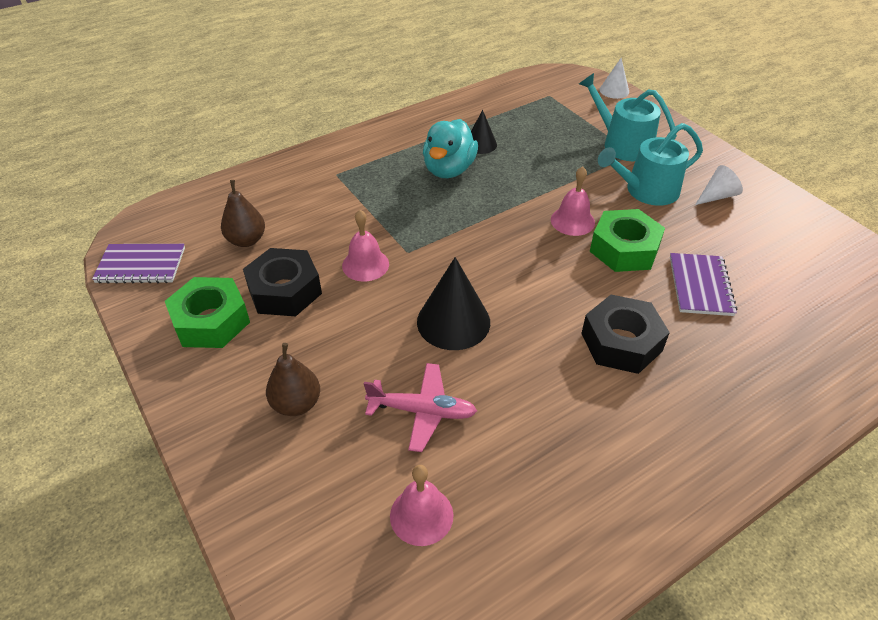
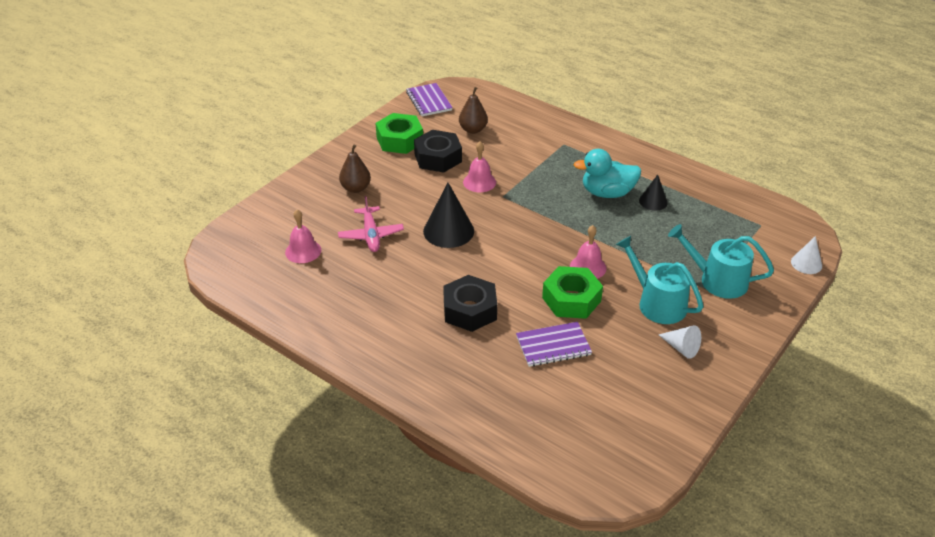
camera: 70 degrees right, 5 degrees down
turquoise watering can [579,73,677,161] -> turquoise watering can turned 90 degrees counterclockwise [668,224,774,299]

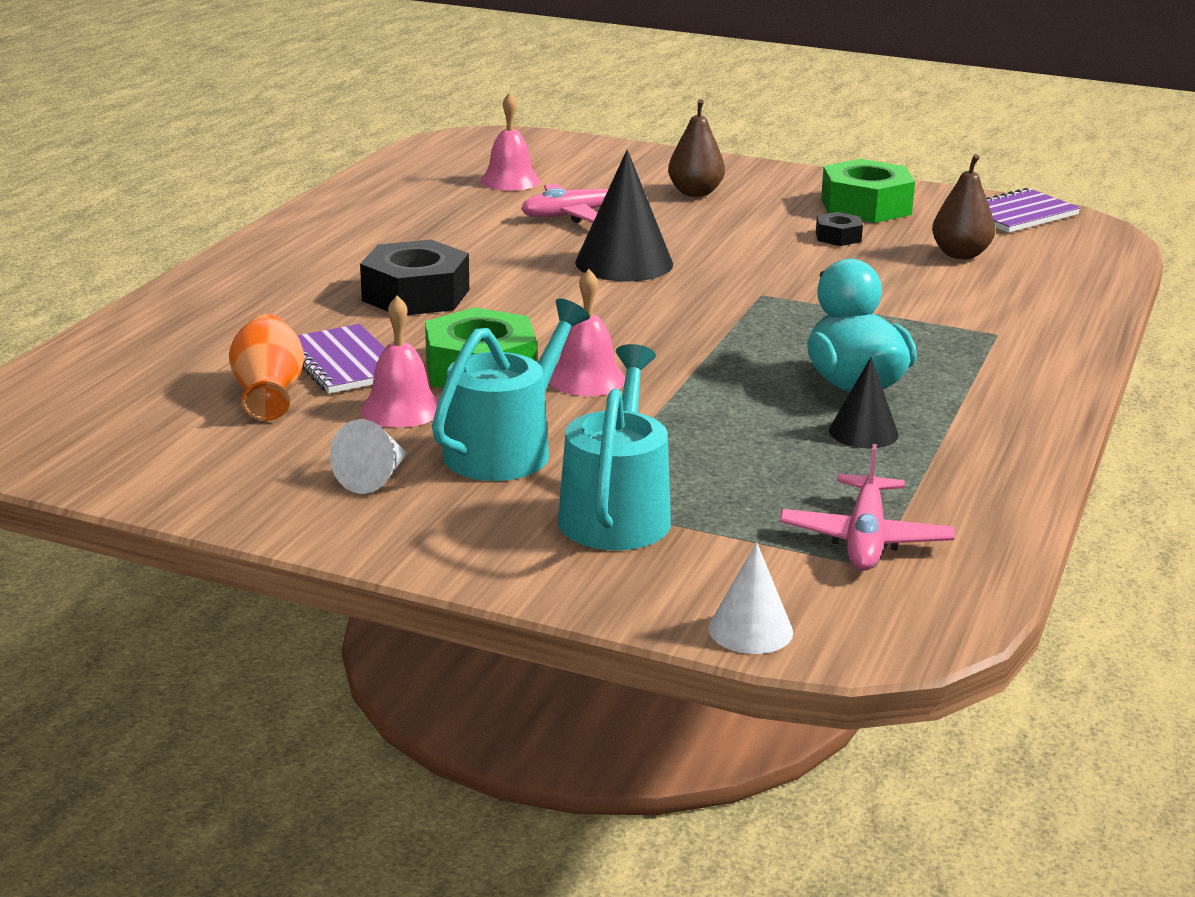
camera: 75 degrees right, 15 degrees down
black nut [414,130,462,173] -> black nut [816,212,863,246], size x0.50
pink bell [463,141,496,192] -> pink bell moved to [360,295,438,428]
none -> orange vase [229,314,304,421]
none -> pink plane [780,444,955,571]

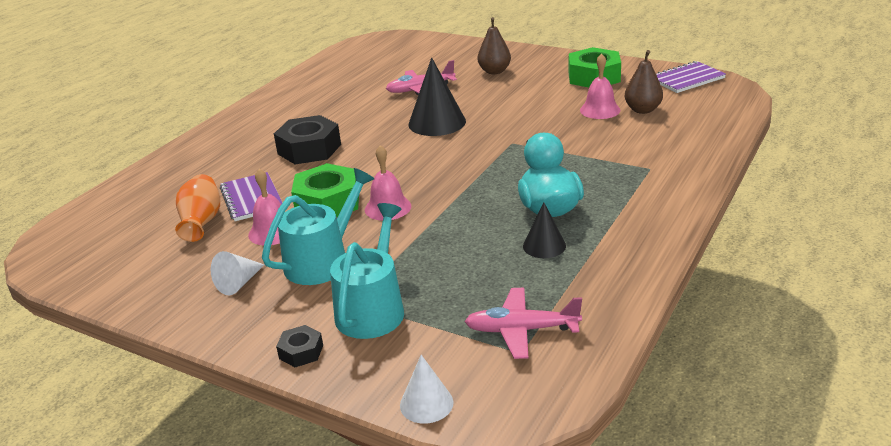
camera: 10 degrees right, 5 degrees up
pink bell [480,92,540,191] -> pink bell moved to [580,54,620,119]
pink plane [780,444,955,571] -> pink plane turned 75 degrees clockwise [464,288,582,359]
black nut [816,212,863,246] -> black nut moved to [276,325,323,367]

